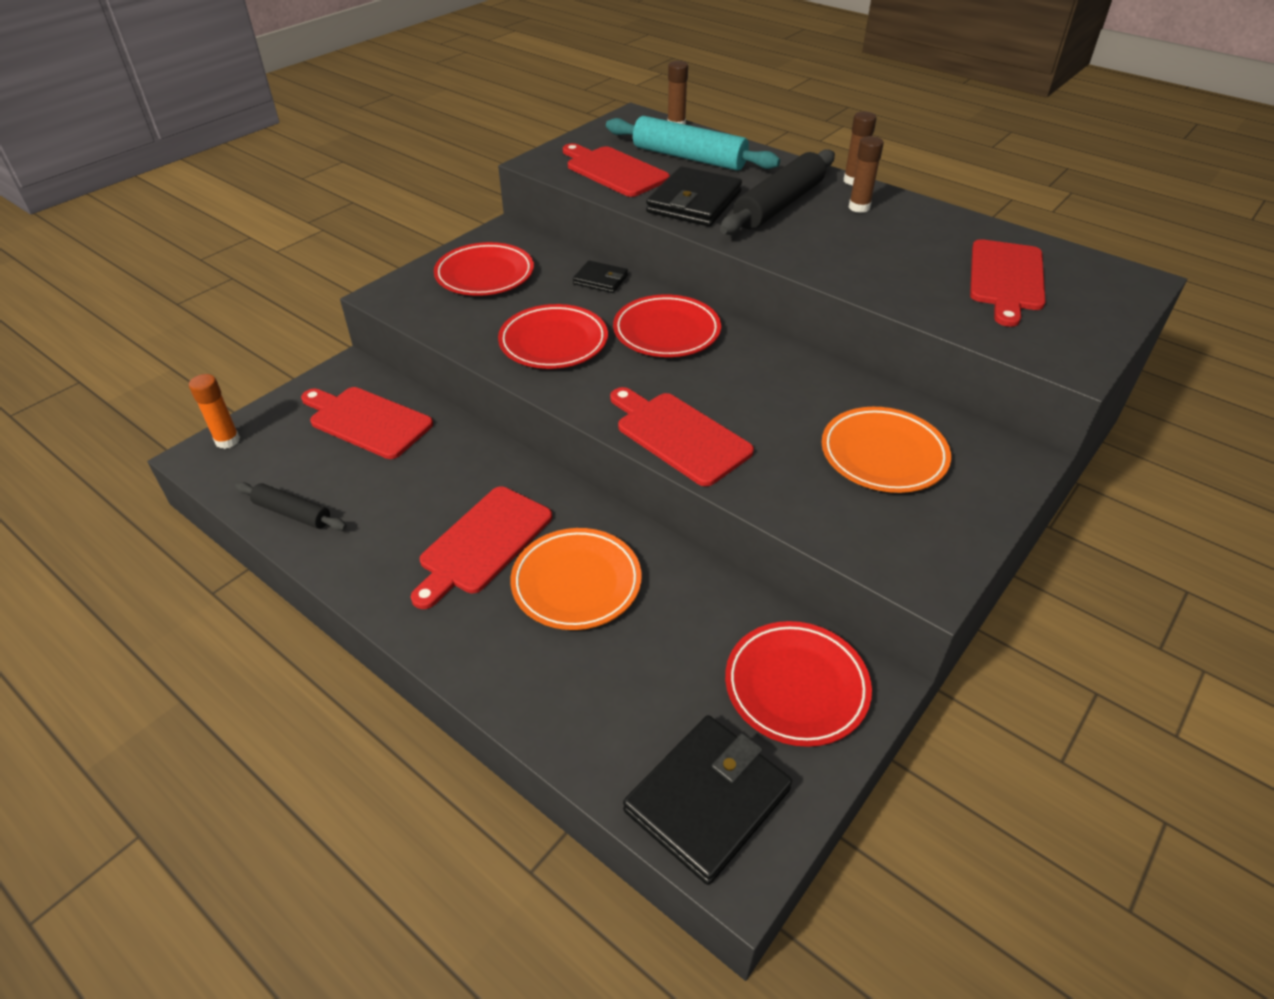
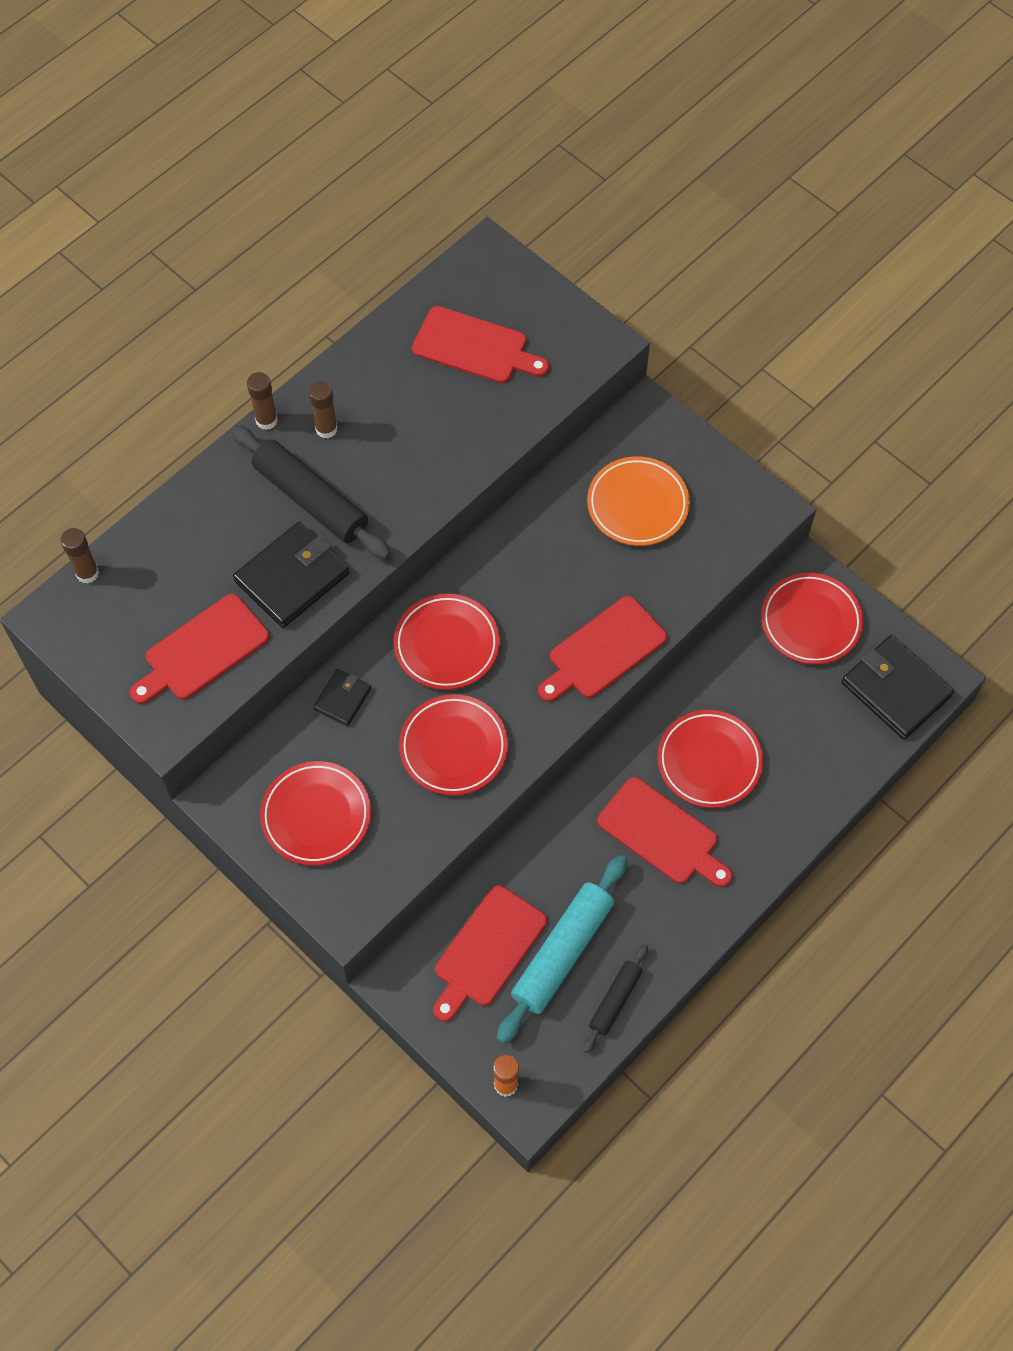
camera: 85 degrees left, 20 degrees up
orange plate [510,528,642,630] -> red plate [657,710,763,808]
turquoise rolling pin [606,116,780,171] -> turquoise rolling pin moved to [497,855,627,1044]
black wallet [646,166,742,226] -> black wallet turned 75 degrees counterclockwise [233,522,349,628]

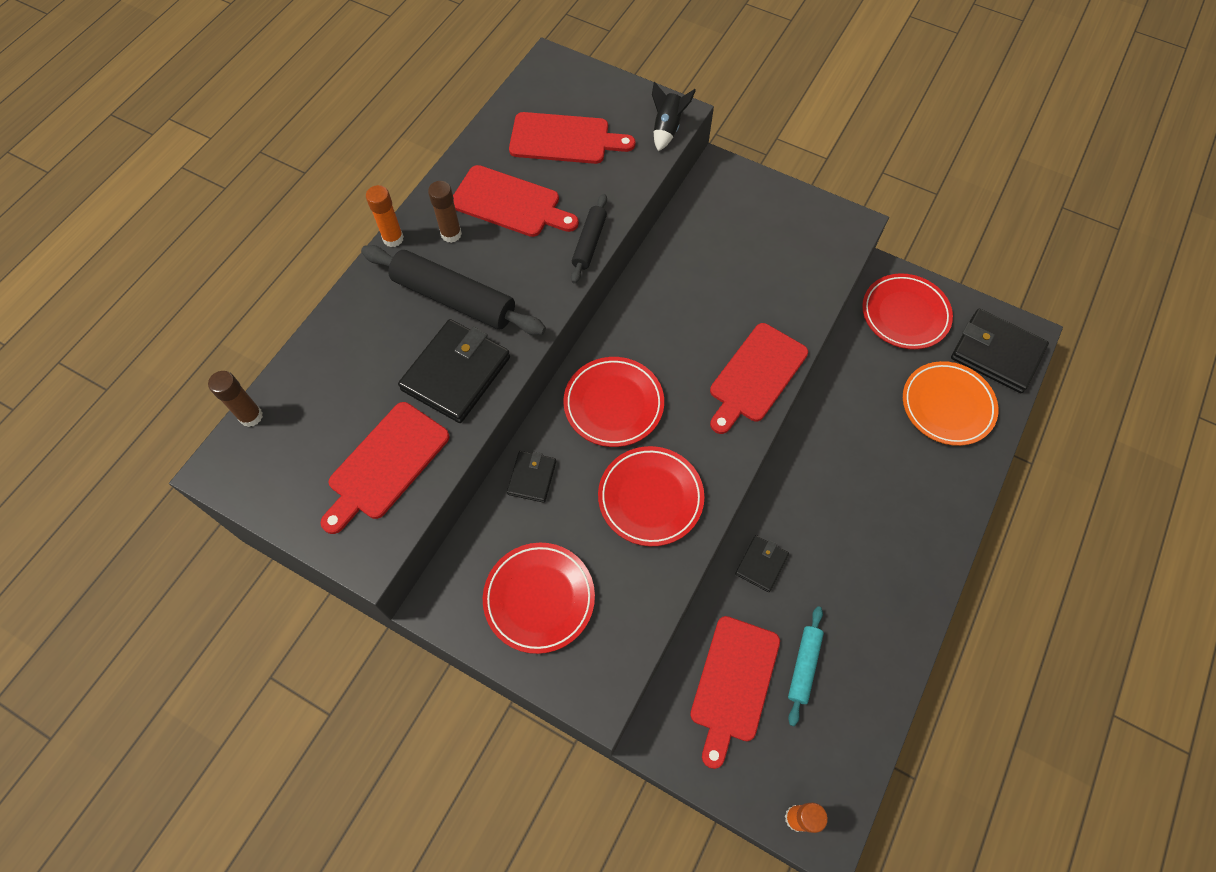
camera: 15 degrees left, 0 degrees up
brown glue stick [247,372,278,430] -> orange glue stick [366,185,404,247]
turquoise rolling pin [497,855,627,1044] -> turquoise rolling pin [788,606,824,726], size x0.55
black rolling pin [583,944,648,1053] -> black rolling pin moved to [571,194,607,284]
orange plate [587,456,690,546] -> orange plate moved to [903,361,998,446]
red cutting board [597,777,732,887] -> red cutting board moved to [453,165,579,237]
red plate [657,710,763,808] -> none
none -> black rocket [652,81,696,151]
none -> black wallet [735,535,789,592]

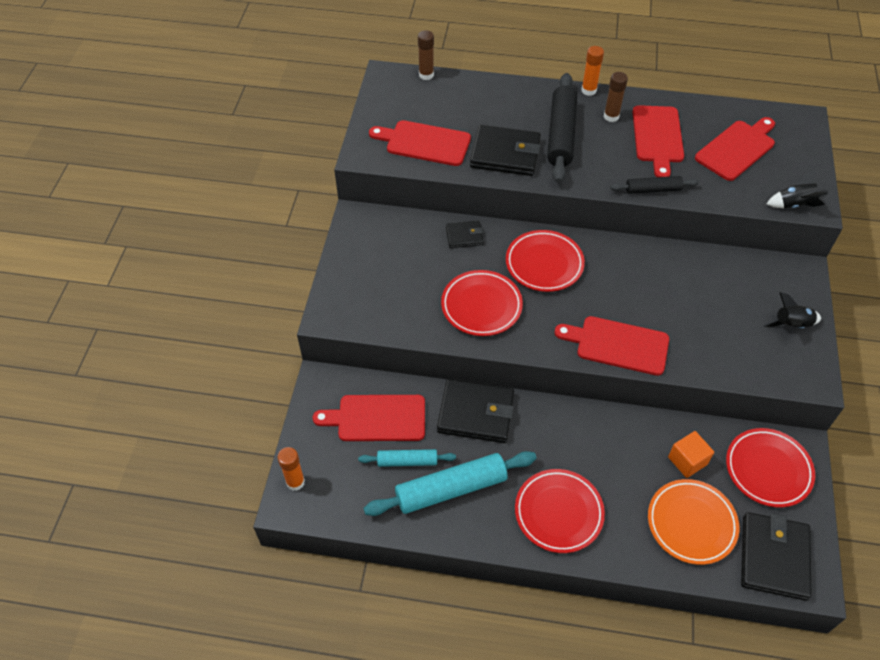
camera: 70 degrees right, 10 degrees down
red plate [483,543,595,654] -> red plate moved to [515,469,605,553]
red cutting board [509,112,635,164] -> red cutting board turned 120 degrees counterclockwise [695,117,775,181]
black wallet [735,535,789,592] -> black wallet [437,379,514,443], size x1.87
none -> turquoise rolling pin [363,451,536,516]
none -> orange cube [668,431,714,478]
none -> black rocket [764,292,821,328]

